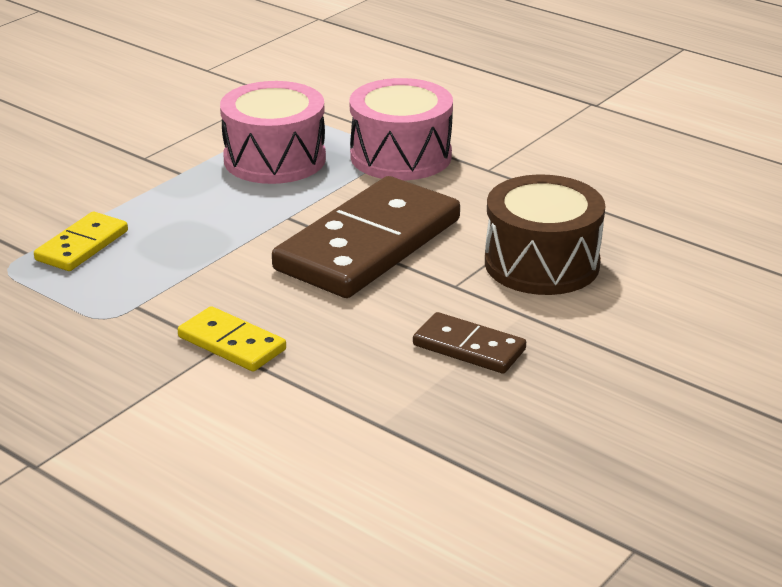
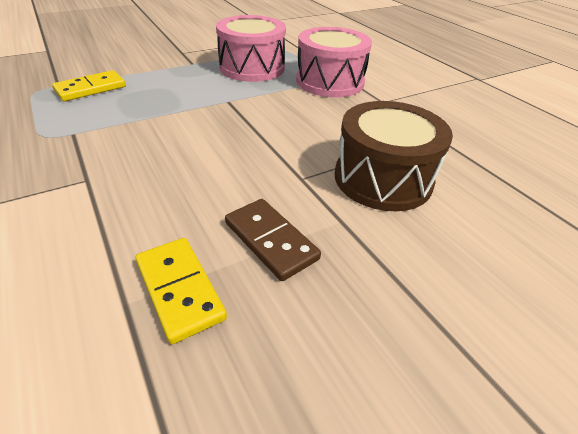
camera: 20 degrees right, 10 degrees up
yellow domino [178,306,286,371] -> yellow domino moved to [136,238,227,344]
brown domino [272,176,460,298] -> none

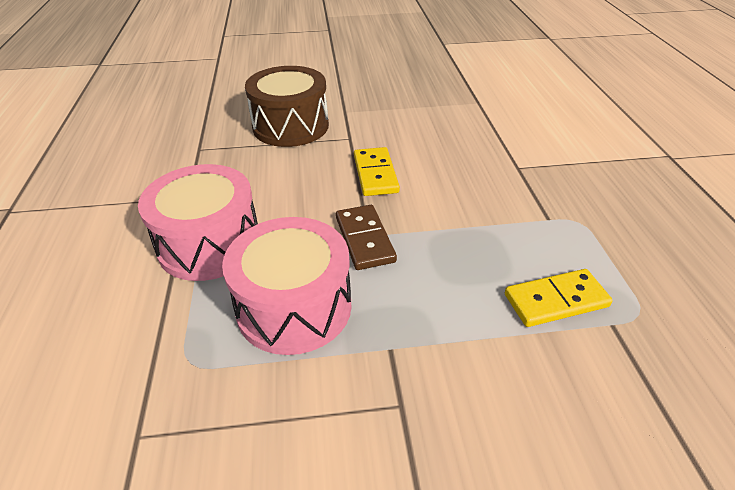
camera: 155 degrees left, 0 degrees up
yellow domino [136,238,227,344] -> yellow domino moved to [354,147,400,196]
brown domino [225,199,321,281] -> brown domino moved to [336,205,397,270]

